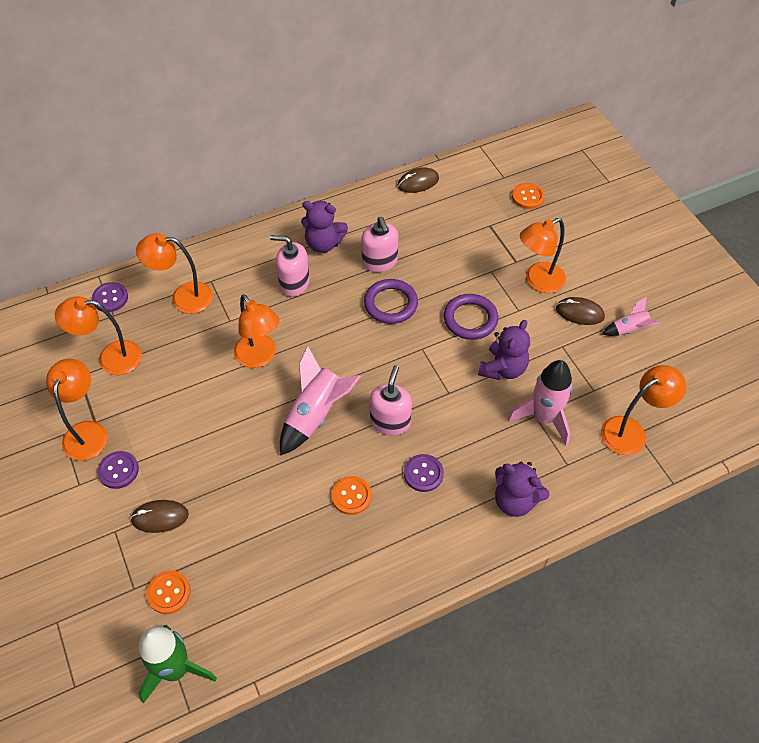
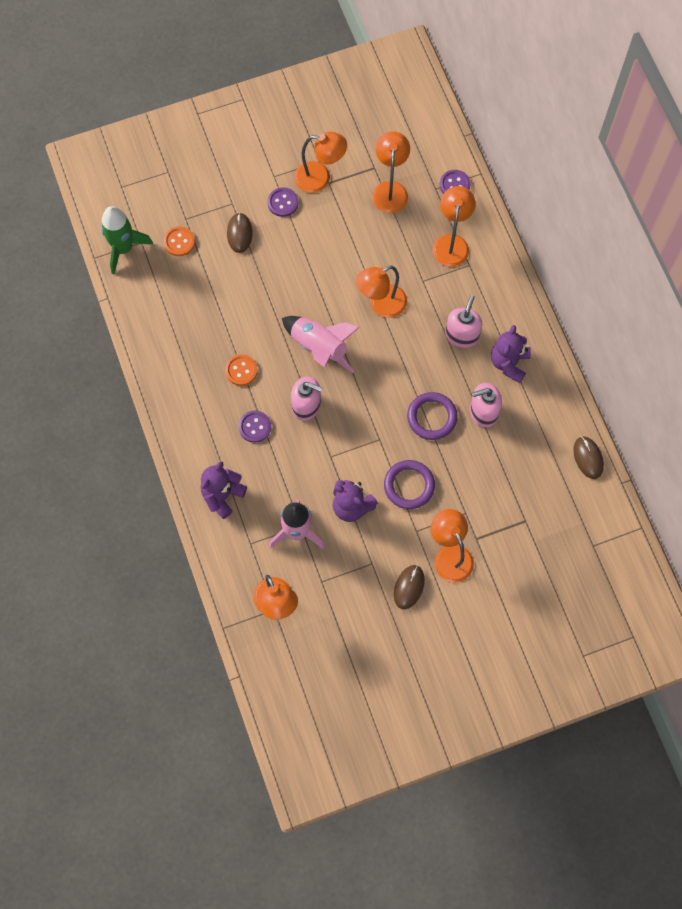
camera: 95 degrees right, 15 degrees up
orange button [512,183,545,209] -> none
pink rocket [602,297,660,336] -> none

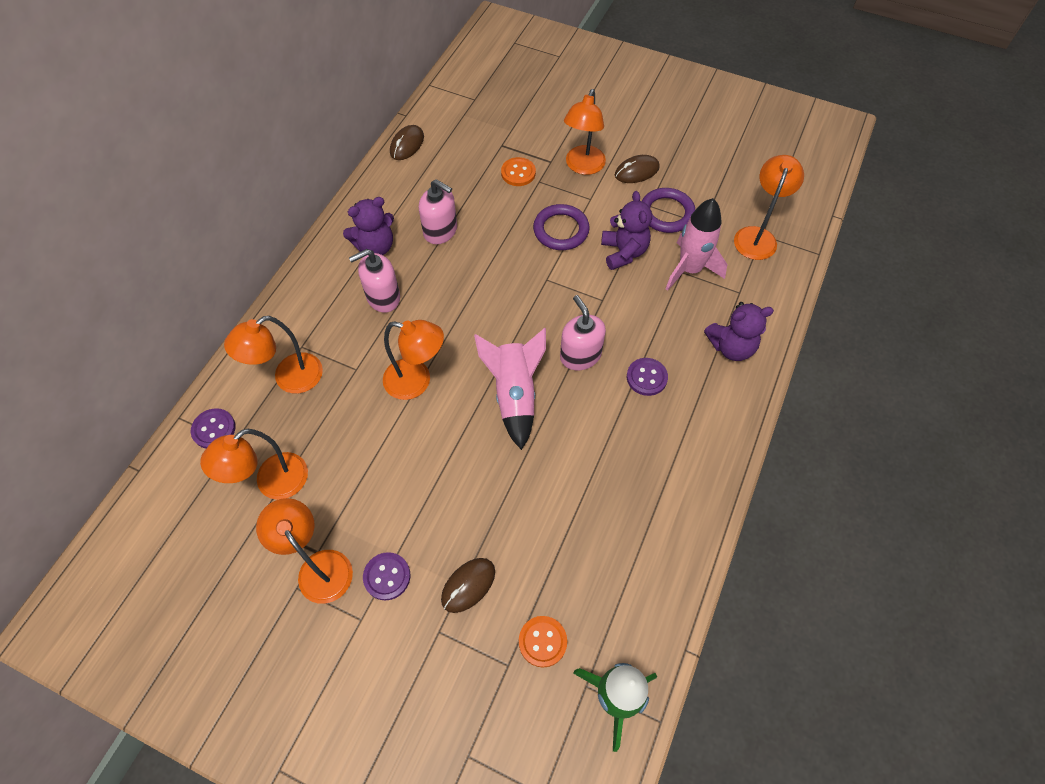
camera: 135 degrees left, 10 degrees down
orange button [225,354,258,386] -> orange button moved to [501,157,536,186]
purple ring [407,392,458,440] -> purple ring moved to [642,188,695,233]

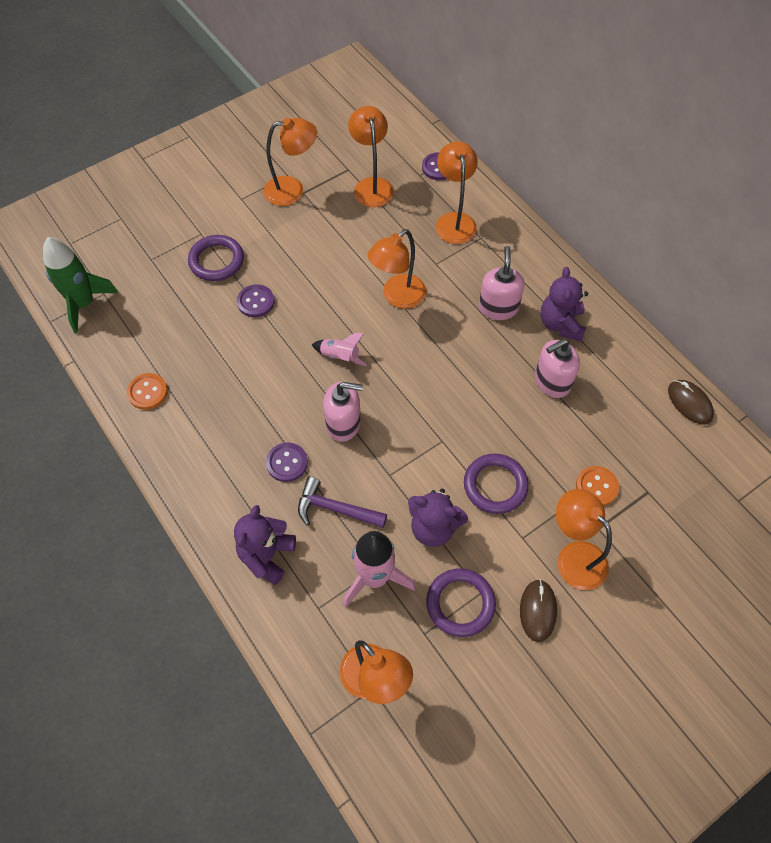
camera: 120 degrees right, 0 degrees up
purple button [363,552,410,600] -> purple button moved to [237,284,275,317]
brown mouse [441,558,495,613] -> purple ring [188,235,244,281]
pink rocket [474,328,546,450] -> pink rocket [312,333,367,366], size x0.55
orange button [519,616,567,668] -> orange button moved to [127,373,168,410]
none -> purple hammer [298,477,387,528]

